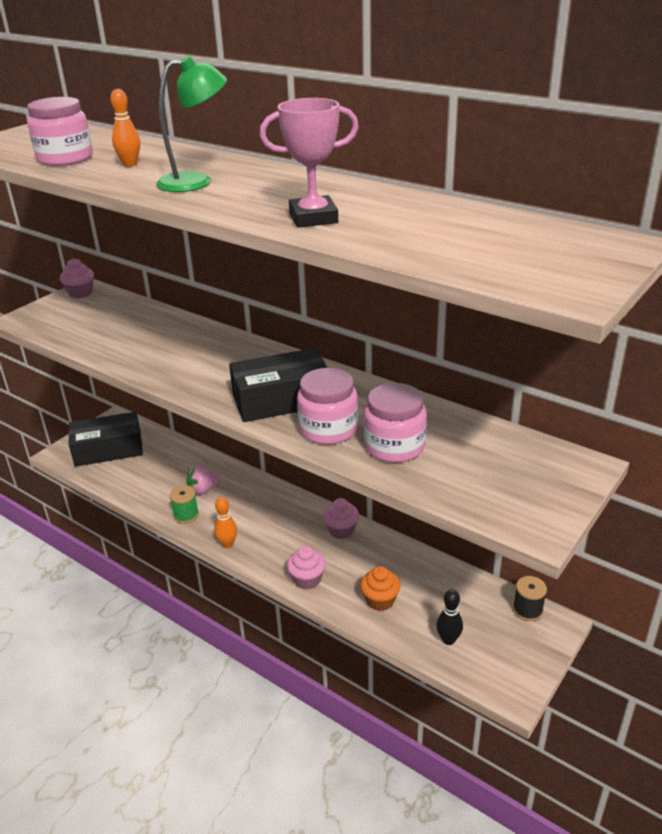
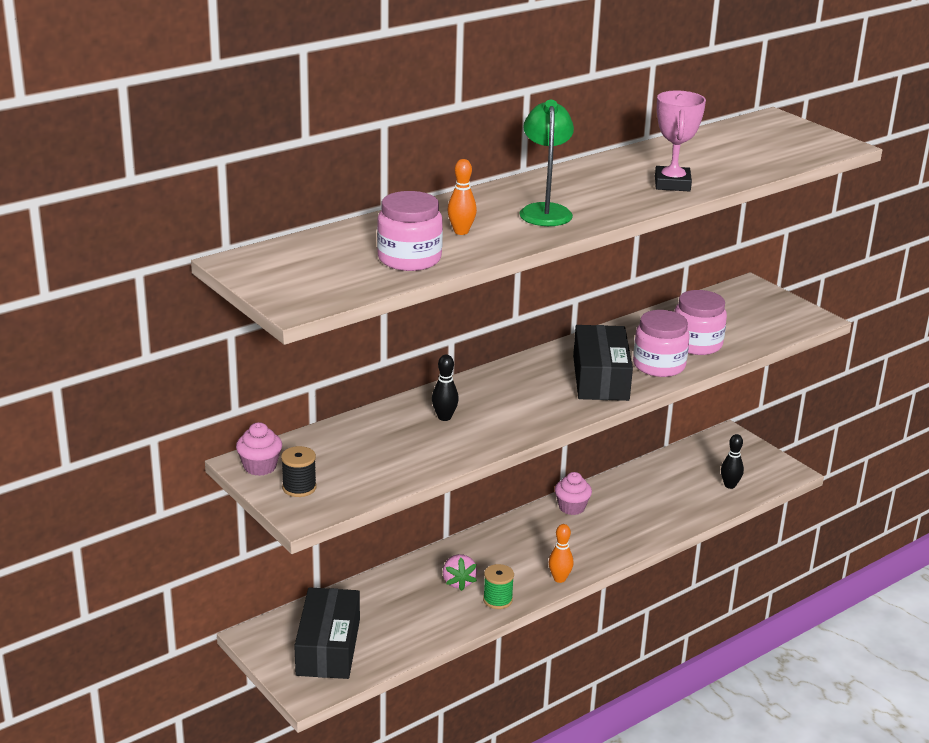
camera: 75 degrees left, 5 degrees down
pink cupcake [287,546,326,590] -> none
orange cupcake [360,566,400,611] -> none
black spool [513,576,547,621] -> black spool moved to [281,446,317,497]
none -> black bowling pin [432,354,459,421]

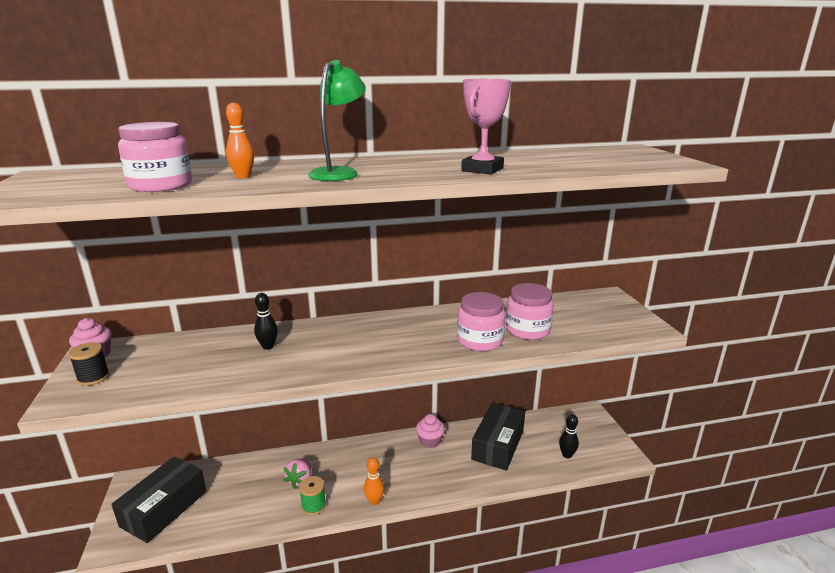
camera: 25 degrees right, 5 degrees down
black box [573,325,633,401] -> black box moved to [471,402,525,471]

